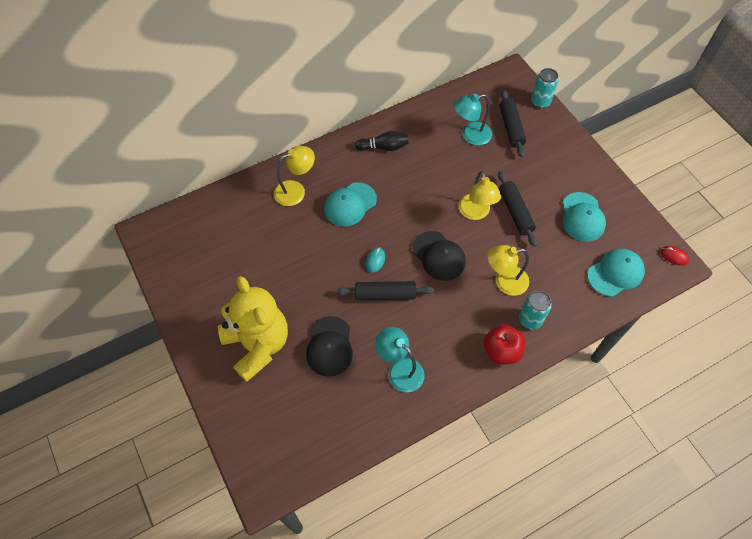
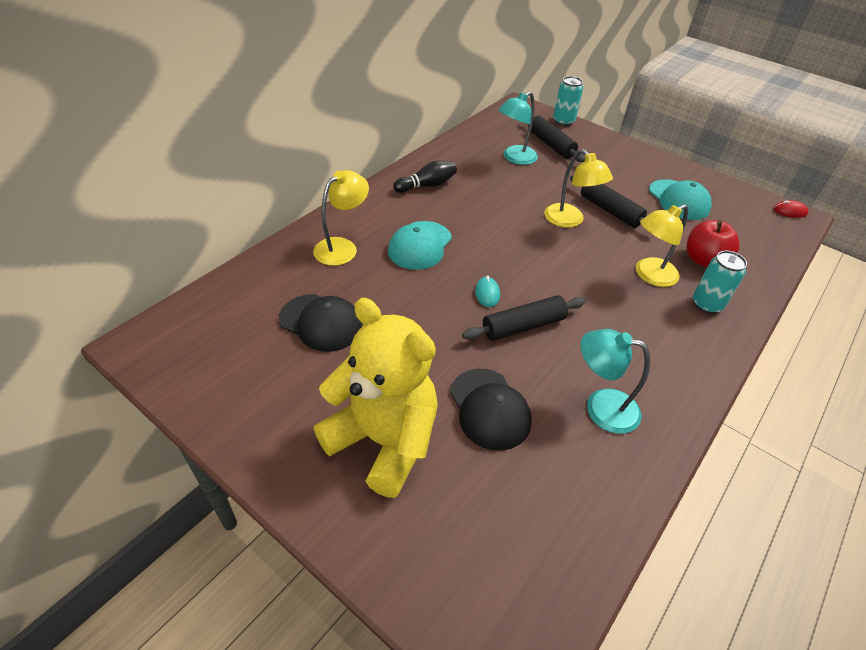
camera: 25 degrees left, 15 degrees down
black cap [412,231,466,281] -> black cap moved to [279,294,362,352]
red apple [484,324,525,365] -> red apple moved to [687,220,740,267]
turquoise cap [587,249,645,297] -> none

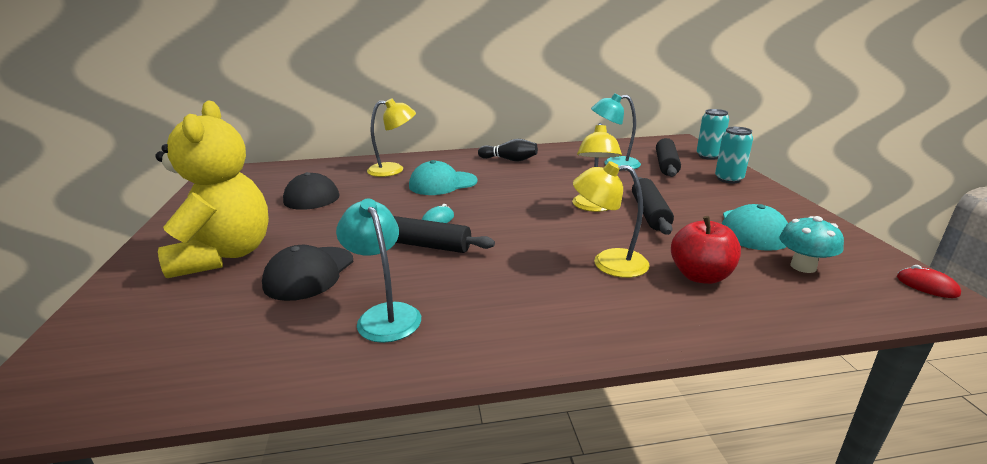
camera: 45 degrees right, 20 degrees down
turquoise can [693,251,747,314] -> turquoise can moved to [715,127,753,183]
none -> turquoise mushroom [779,216,844,273]

